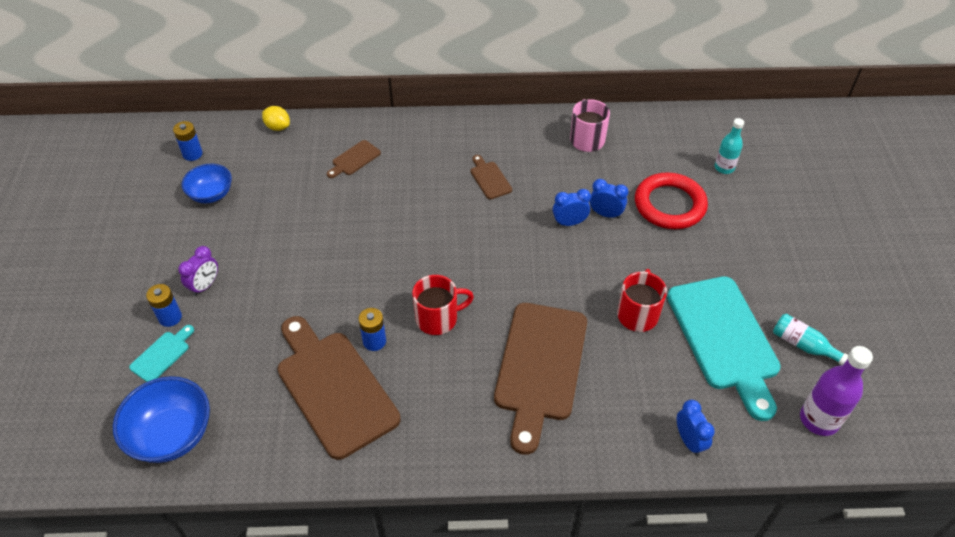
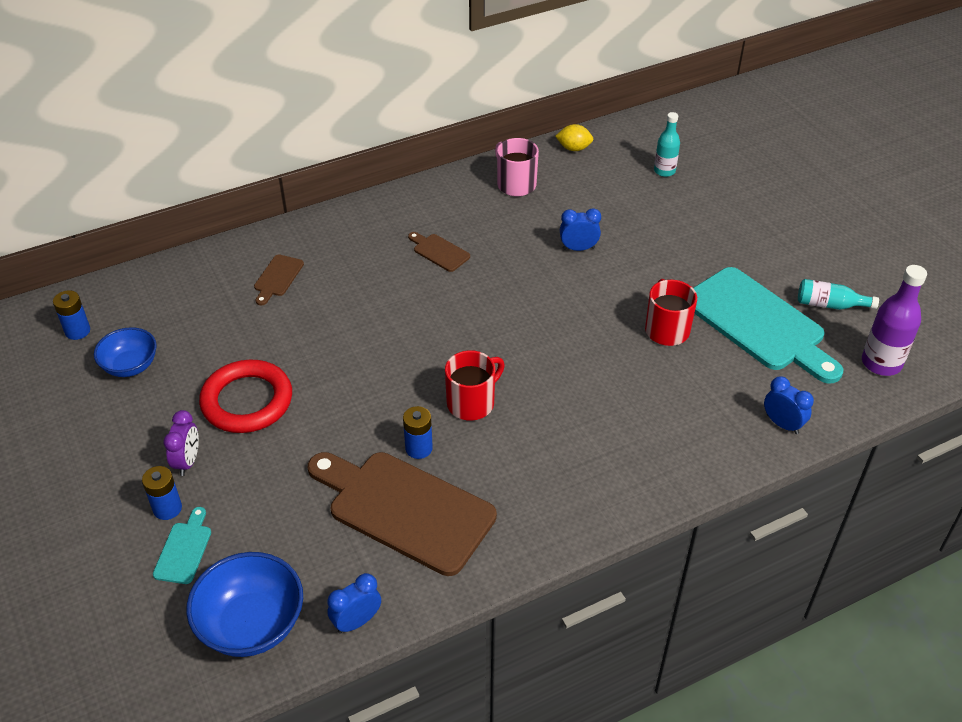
camera: 25 degrees left, 5 degrees down
yellow lemon [262,106,290,131] -> yellow lemon moved to [555,124,594,151]
brown cutting board [494,303,587,455] -> none
blue clock [553,189,591,226] -> blue clock moved to [327,573,381,634]
red ring [635,172,708,229] -> red ring moved to [199,360,292,433]

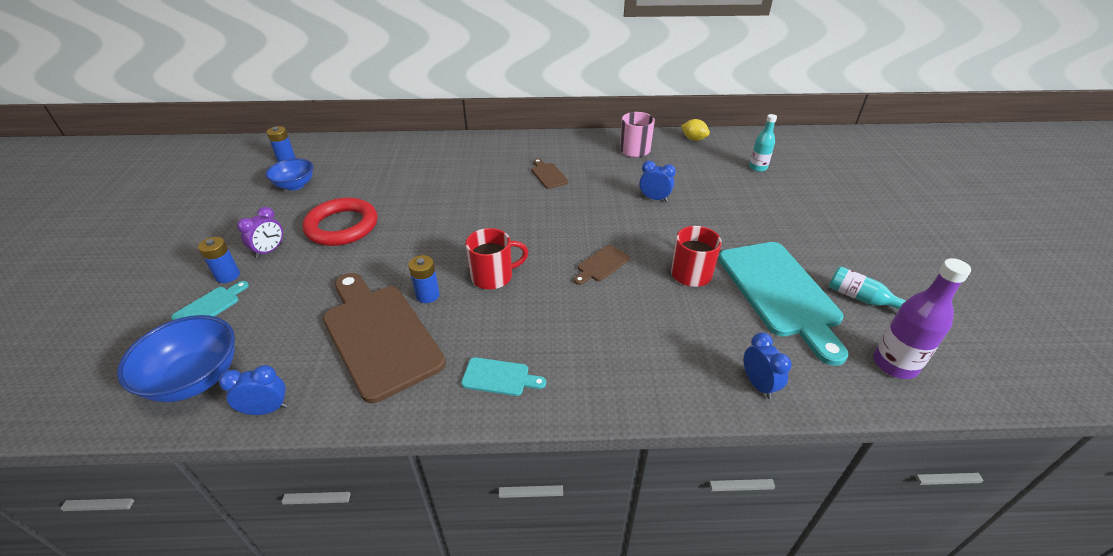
camera: 25 degrees right, 5 degrees down
brown cutting board [254,255,304,305] -> brown cutting board moved to [574,245,630,285]
none -> turquoise cutting board [461,357,546,396]

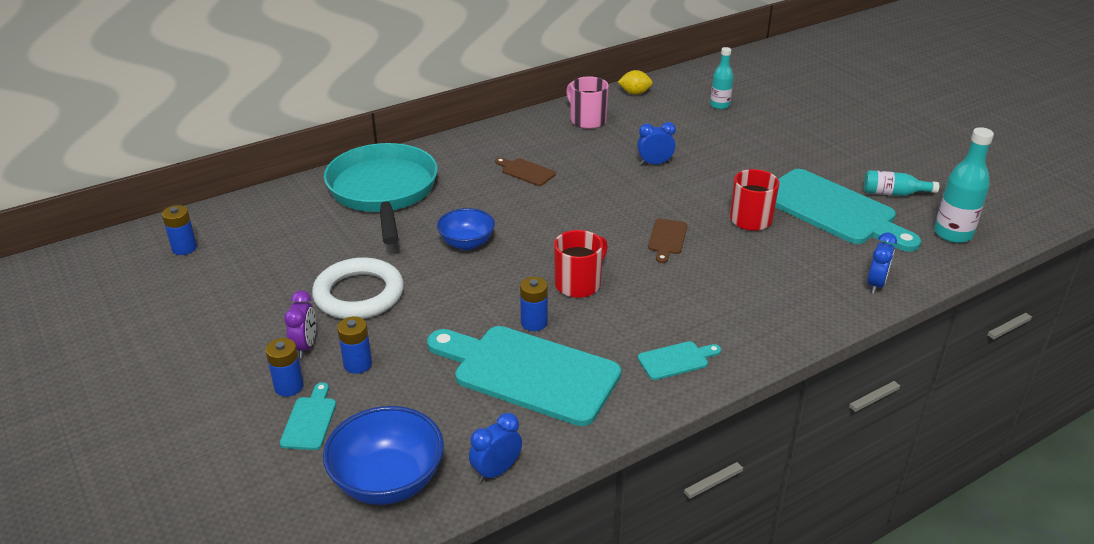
camera: 30 degrees left, 5 degrees down
blue bowl [265,158,313,190] -> blue bowl moved to [437,208,495,250]
red ring [302,198,377,246] -> white ring [312,257,404,319]
brown cutting board [323,273,446,403] -> turquoise cutting board [427,326,621,426]
blue clock [744,332,792,399] -> blue clock turned 75 degrees clockwise [867,232,897,294]
purple bottle [873,258,971,379] -> turquoise bottle [934,127,994,243]
none -> turquoise pan [324,143,438,244]
none -> blue battery [337,316,372,374]

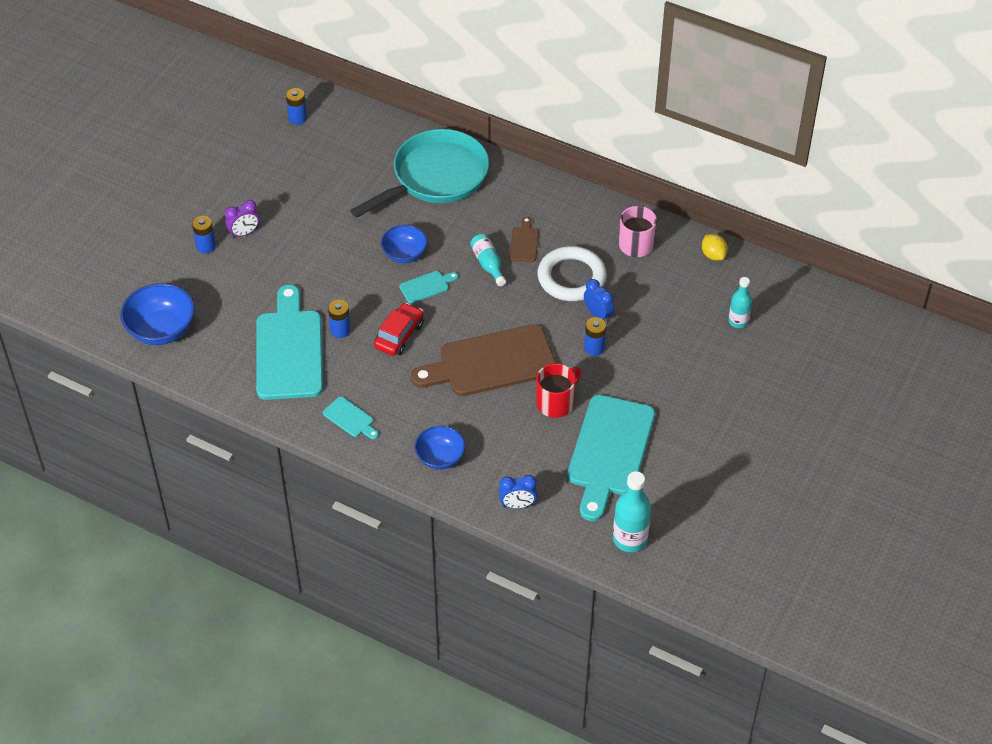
camera: 60 degrees right, 15 degrees up
turquoise cutting board [280,382,336,450] -> turquoise cutting board moved to [399,271,459,303]
white ring [312,257,404,319] -> white ring moved to [537,246,606,301]
blue battery [337,316,372,374] -> blue battery moved to [584,317,606,356]
blue clock [469,413,522,482] -> none
red mug [554,230,608,298] -> red car [374,303,424,356]
brown cutting board [648,219,687,263] -> brown cutting board [411,324,556,396], size x2.33
turquoise bottle [863,170,939,196] -> turquoise bottle moved to [470,234,506,286]
none -> blue bowl [415,426,465,470]

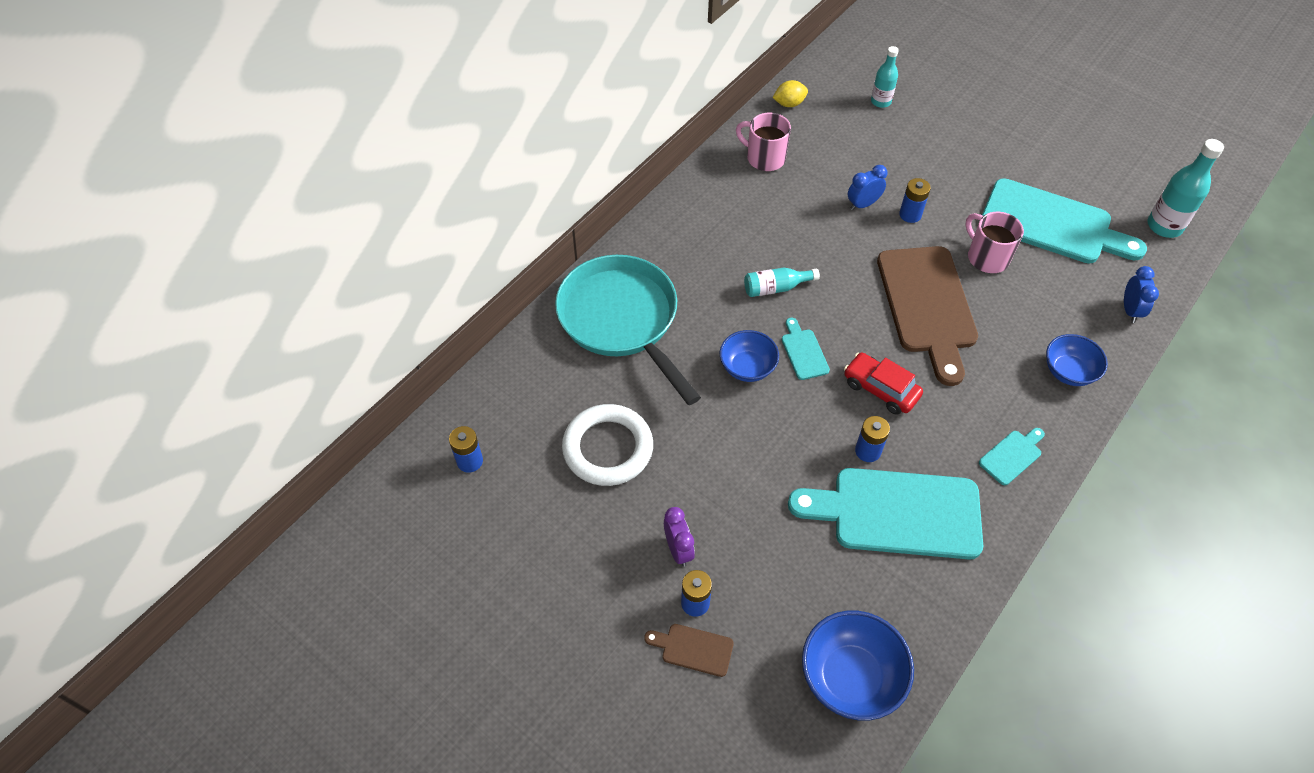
camera: 80 degrees left, 5 degrees up
brown cutting board [509,217,539,262] -> brown cutting board moved to [644,624,734,677]
red mug [536,363,581,418] -> pink mug [965,212,1024,273]
white ring [537,246,606,301] -> white ring moved to [562,404,653,486]

